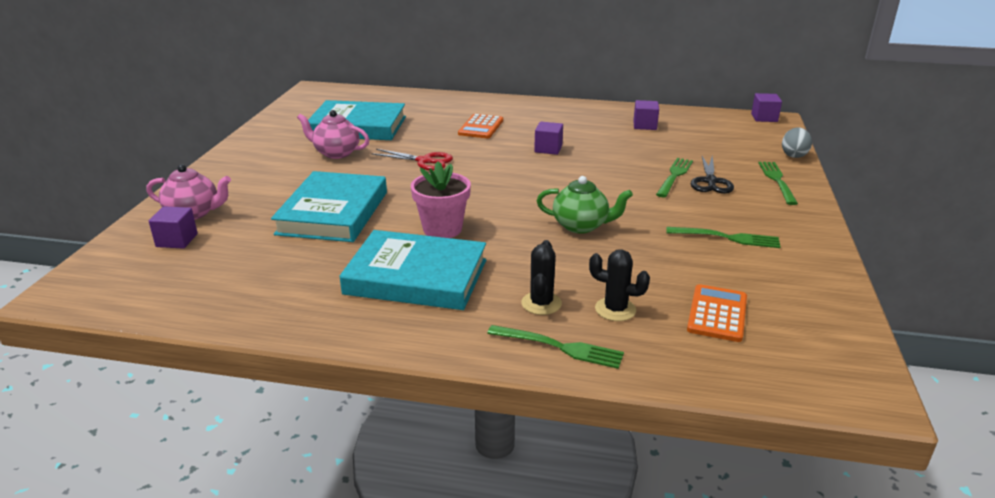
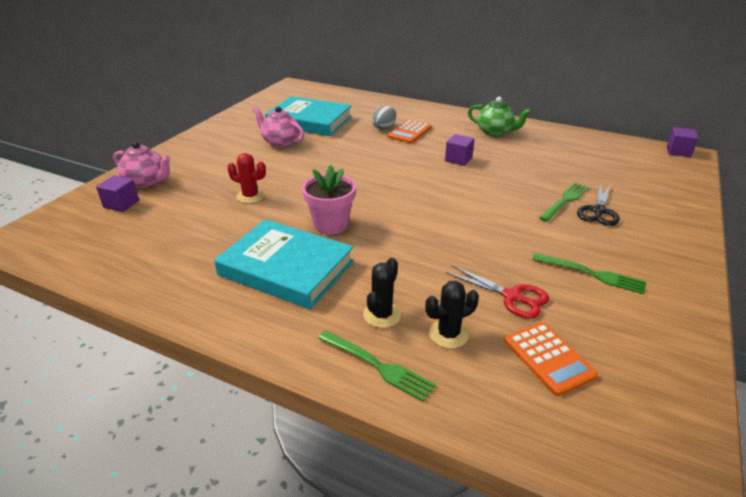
camera: 15 degrees right, 5 degrees up
turquoise book [271,171,387,242] -> red cactus [227,153,266,203]
red scissors [371,149,453,171] -> red scissors moved to [446,265,549,318]
green teapot [537,176,633,234] -> green teapot moved to [468,97,531,136]
black cactus [589,249,650,321] -> black cactus turned 60 degrees counterclockwise [425,281,479,349]
purple cube [633,100,659,130] -> none
orange calculator [687,284,747,342] -> orange calculator turned 120 degrees clockwise [504,322,598,396]
green fork [758,162,798,205] -> none
grey egg [782,128,812,158] -> grey egg moved to [372,106,396,130]

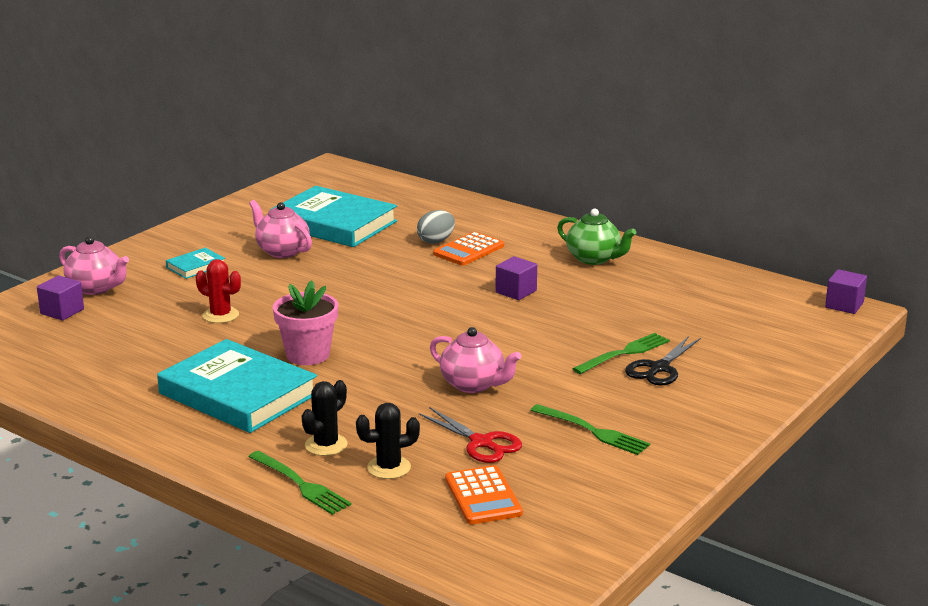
camera: 10 degrees right, 10 degrees down
none -> turquoise book [166,248,225,279]
none -> pink teapot [430,327,521,393]

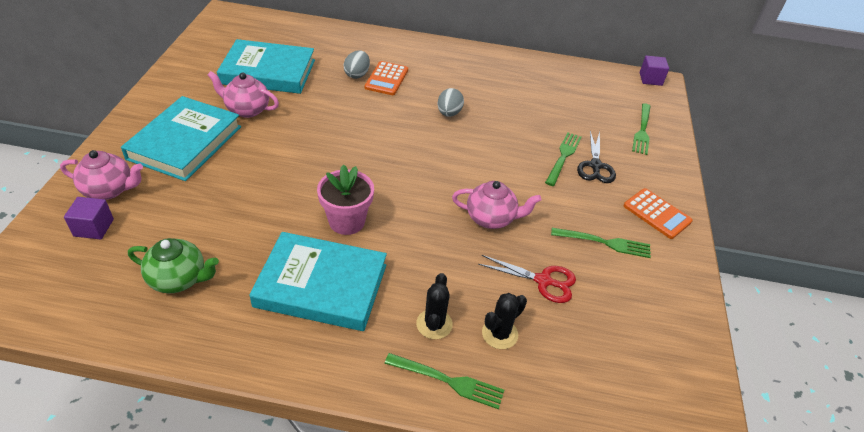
camera: 30 degrees left, 20 degrees up
turquoise book [166,248,225,279] -> turquoise book [121,96,241,181], size x2.29
red cactus [196,259,241,323] -> none
orange calculator [445,465,523,524] -> orange calculator moved to [623,188,693,239]
purple cube [496,256,537,300] -> grey egg [438,88,464,117]
green teapot [557,208,636,265] -> green teapot moved to [128,238,219,293]
none -> green fork [632,103,651,155]

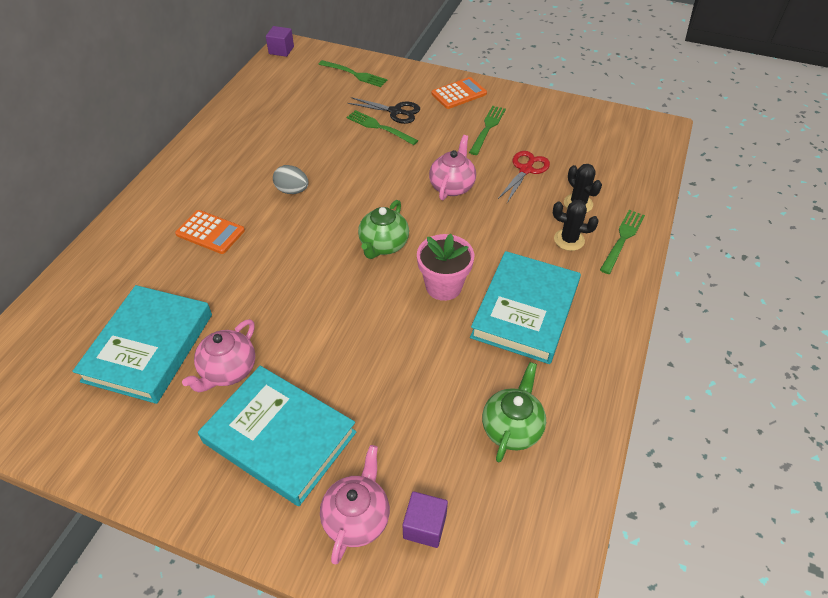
camera: 75 degrees left, 5 degrees up
grey egg [344,50,370,79] -> none
none -> green teapot [358,200,409,259]

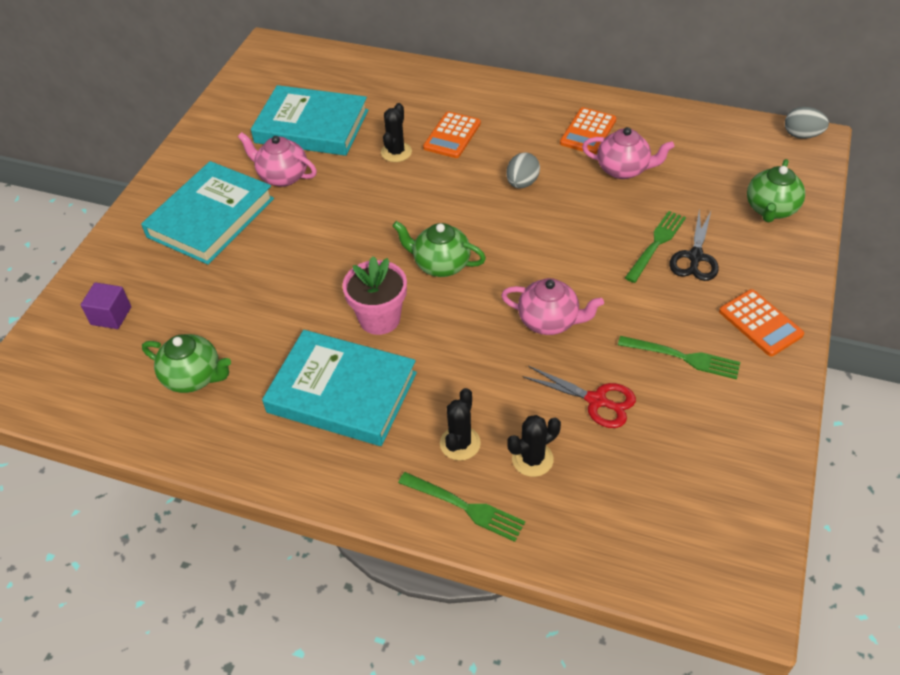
camera: 90 degrees right, 0 degrees up
purple cube [266,26,294,57] -> grey egg [785,107,829,139]
green fork [318,60,388,87] -> green teapot [747,159,805,222]
pink teapot [320,445,390,564] -> pink teapot moved to [582,127,674,179]
none -> black cactus [381,103,412,162]
none -> orange calculator [560,107,616,154]

